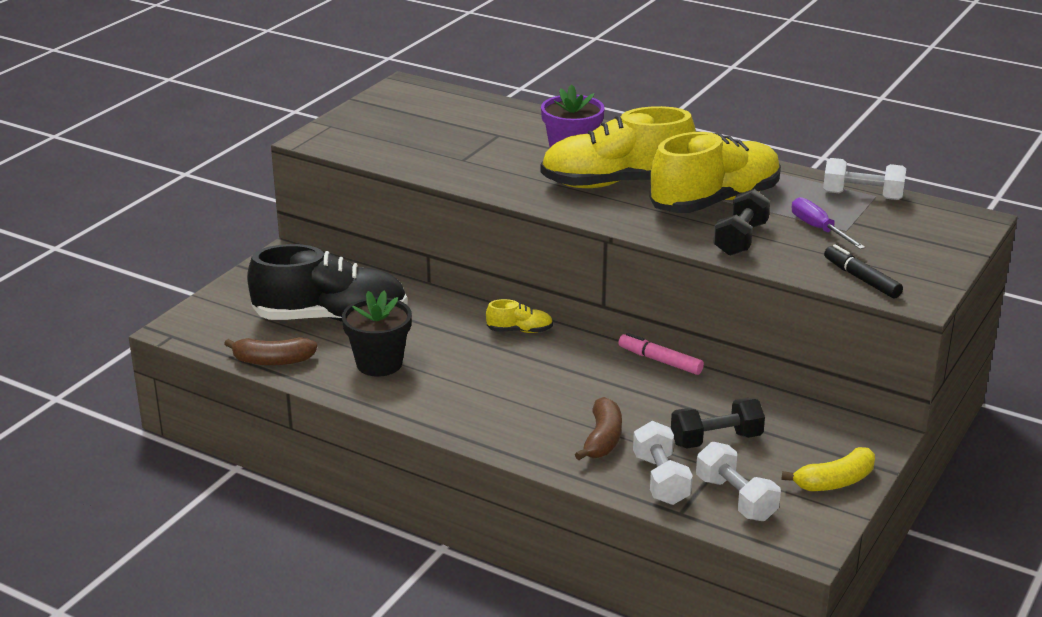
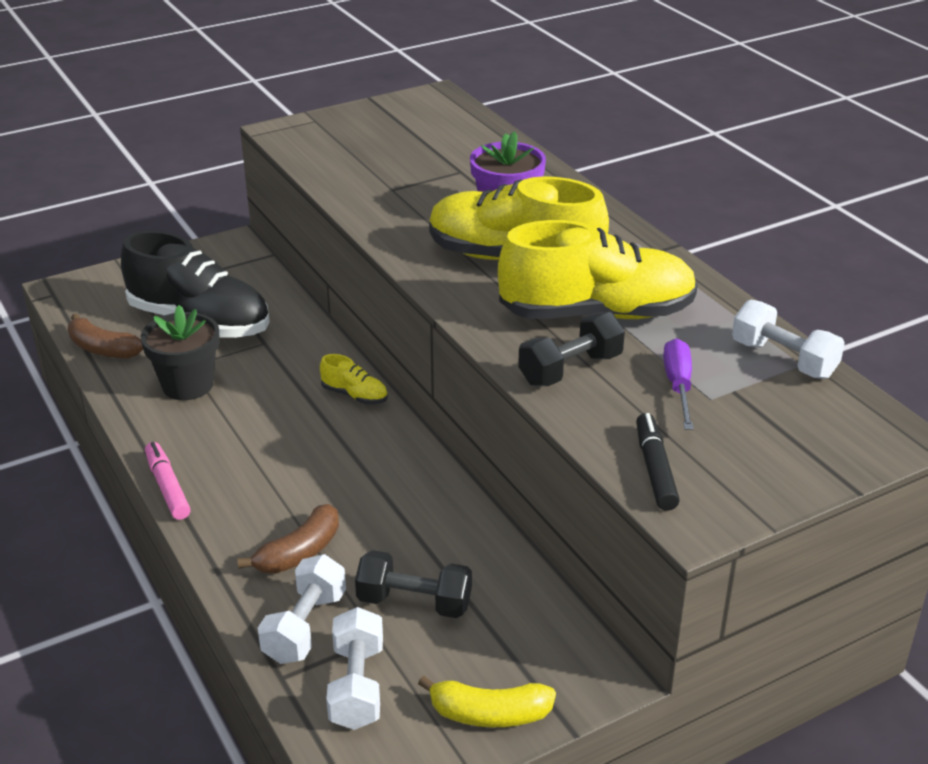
camera: 30 degrees right, 5 degrees up
pink marker [618,333,704,375] -> pink marker moved to [145,442,191,520]

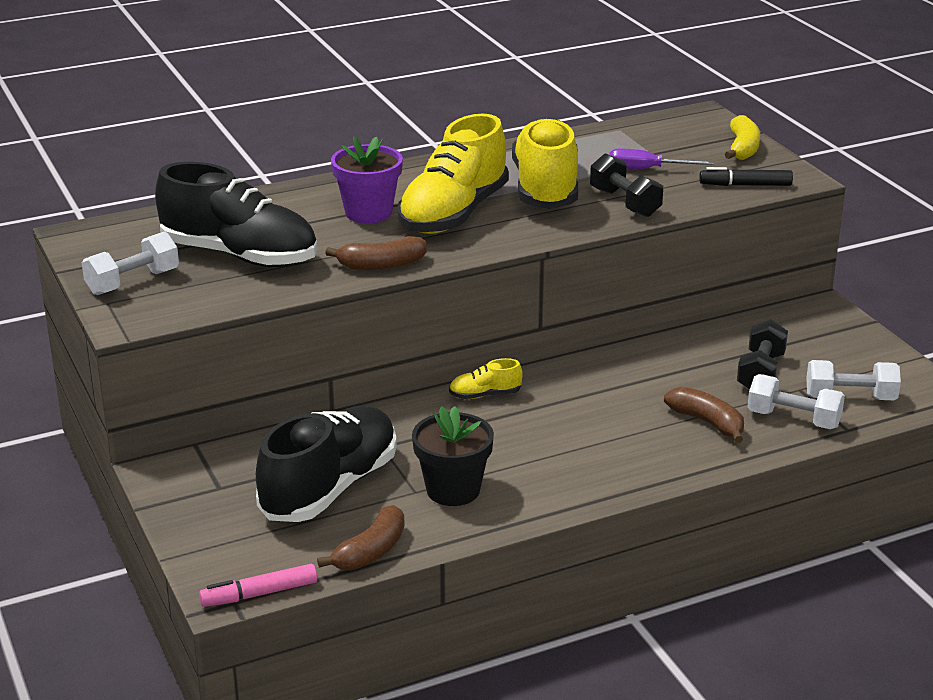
camera: 85 degrees left, 5 degrees down
pink marker [145,442,191,520] -> pink marker moved to [199,564,317,607]
yellow shoe [320,354,388,405] -> yellow shoe turned 135 degrees counterclockwise [449,358,522,399]
yellow banana [418,676,556,727] -> yellow banana moved to [725,115,760,160]
white dumbbell [732,299,845,379] -> white dumbbell moved to [82,232,179,295]
none -> black shoe [155,162,317,267]
none -> brown banana [325,236,427,270]

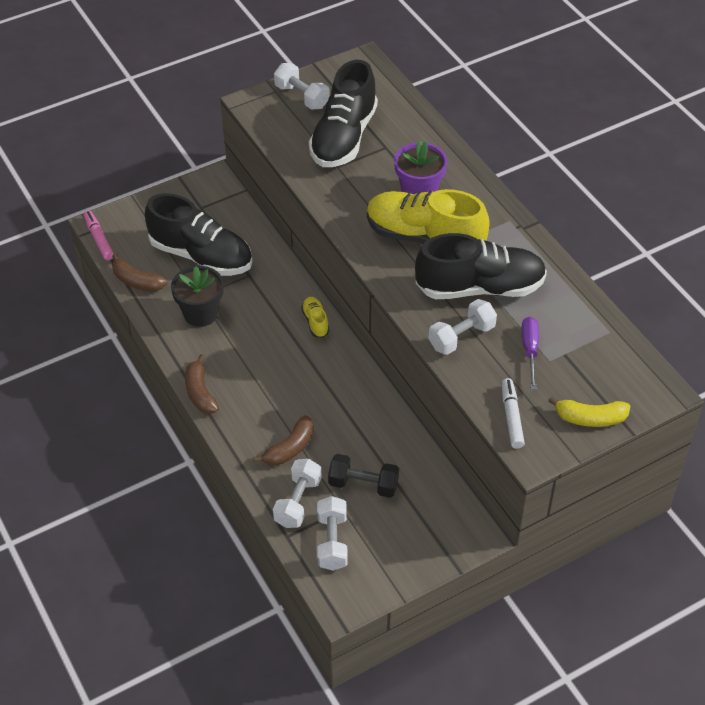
camera: 85 degrees right, 20 degrees up
brown banana [325,236,427,270] -> brown banana moved to [185,354,219,414]
yellow shoe [512,117,578,209] -> black shoe [415,233,547,299]
black dumbbell [590,153,663,217] -> white dumbbell [429,299,497,355]
black marker [699,167,793,186] -> white marker [502,378,525,449]

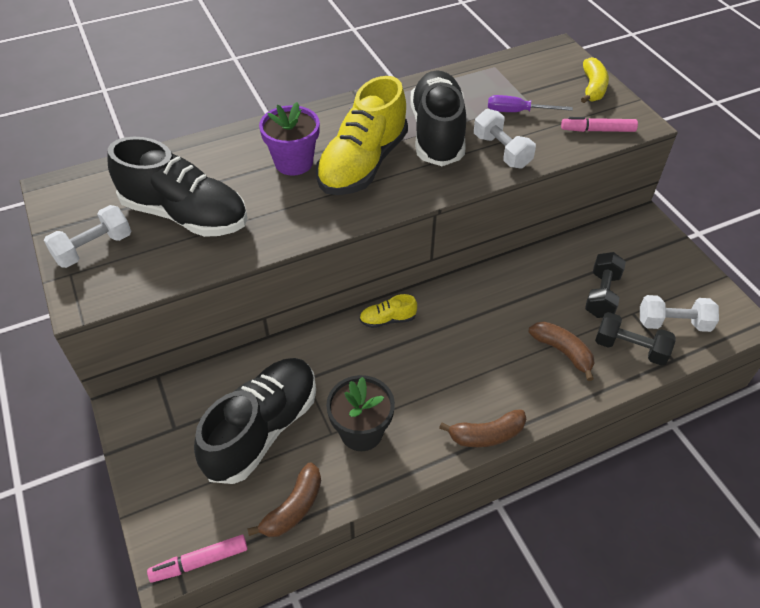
camera: 85 degrees left, 0 degrees up
white dumbbell [273,459,322,528] -> black dumbbell [595,312,675,366]
white marker [502,378,525,449] -> pink marker [561,117,638,132]

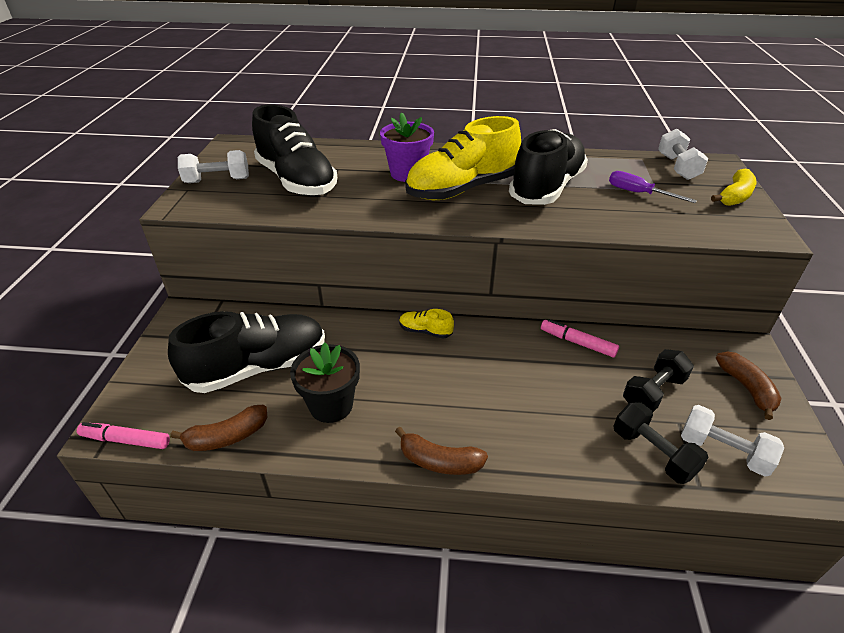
camera: 30 degrees right, 10 degrees down
white dumbbell [474,109,536,168] -> white dumbbell moved to [658,129,708,180]
brown banana [529,321,594,381] -> brown banana moved to [716,351,782,420]
pink marker [561,117,638,132] -> pink marker moved to [541,319,619,358]

